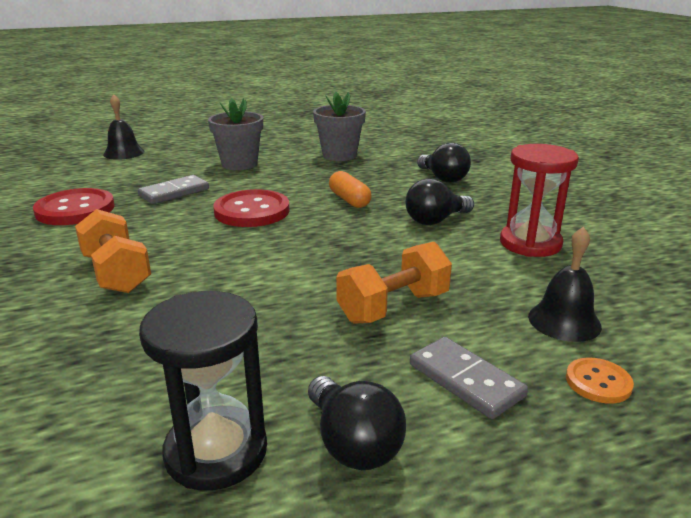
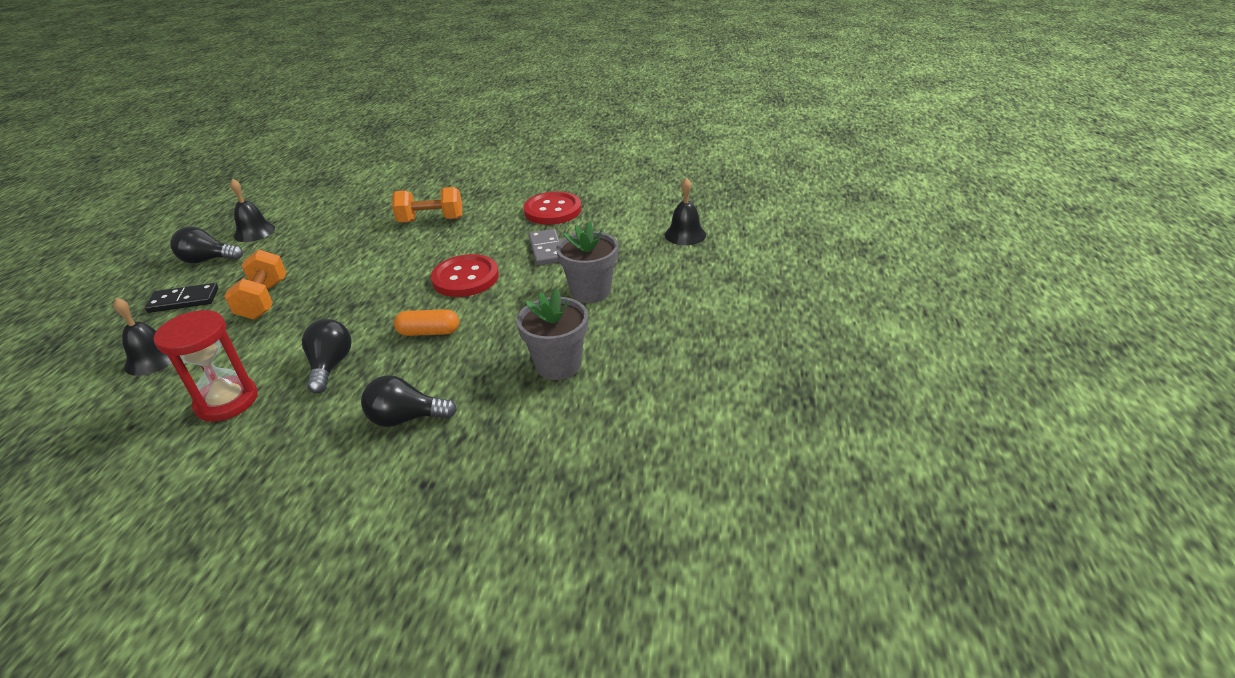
camera: 120 degrees right, 10 degrees up
black hourglass [139,291,267,490] -> black bell [230,179,275,242]
grey domino [410,337,528,419] -> black domino [145,283,219,313]
orange button [566,358,634,404] -> none

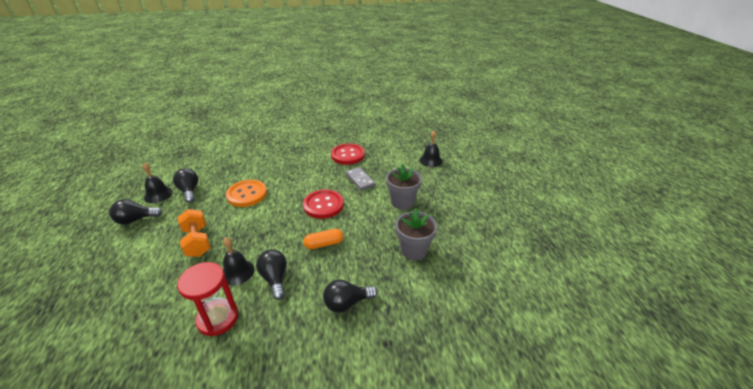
camera: 20 degrees left, 0 degrees up
black bell [113,298,172,376] -> black bell moved to [223,237,254,285]
black domino [145,283,219,313] -> none
orange dumbbell [392,187,462,223] -> none
none -> black light bulb [173,168,198,203]
none -> orange button [226,180,267,207]

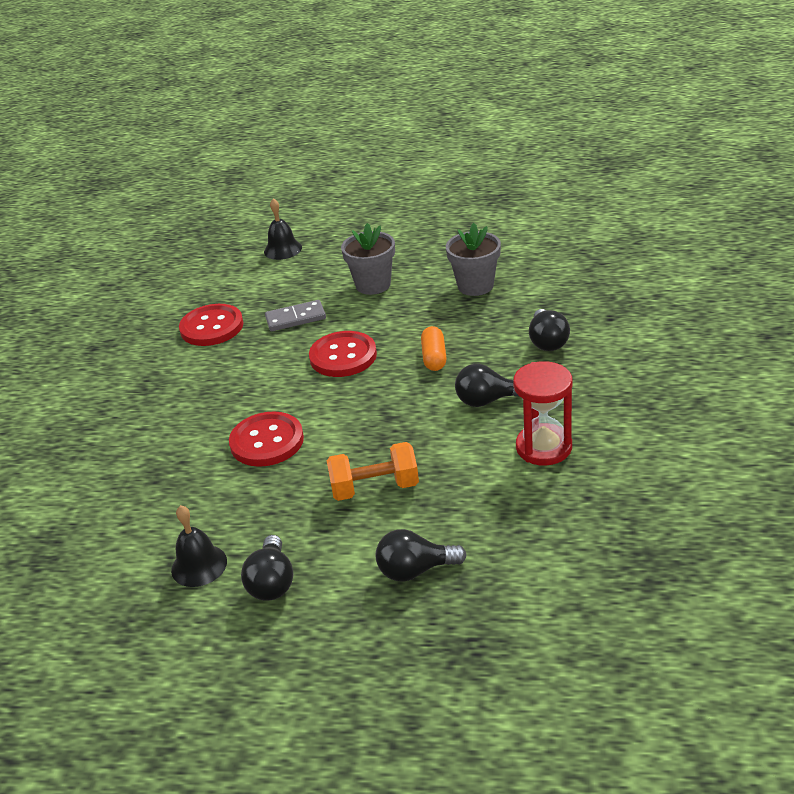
camera: 70 degrees left, 0 degrees up
black light bulb [173,168,198,203] -> black light bulb moved to [376,529,467,581]
black bell [223,237,254,285] -> none
orange button [226,180,267,207] -> red button [229,411,304,467]

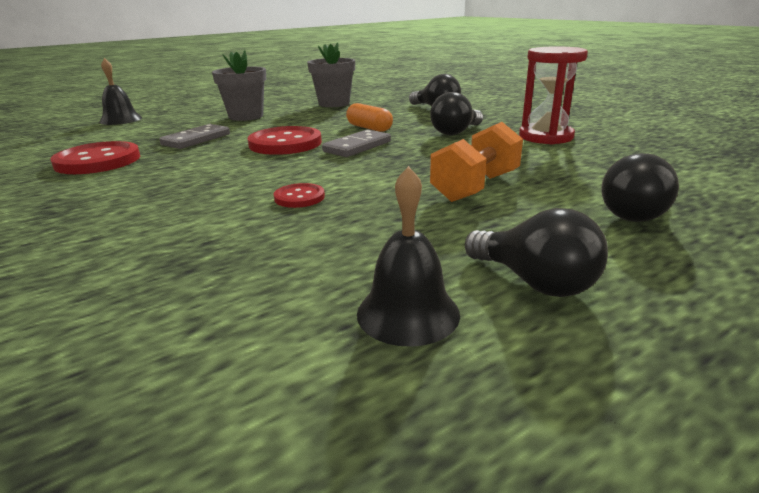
camera: 45 degrees left, 10 degrees down
red button [229,411,304,467] -> red button [274,183,325,208], size x0.51
none -> grey domino [322,129,391,157]

